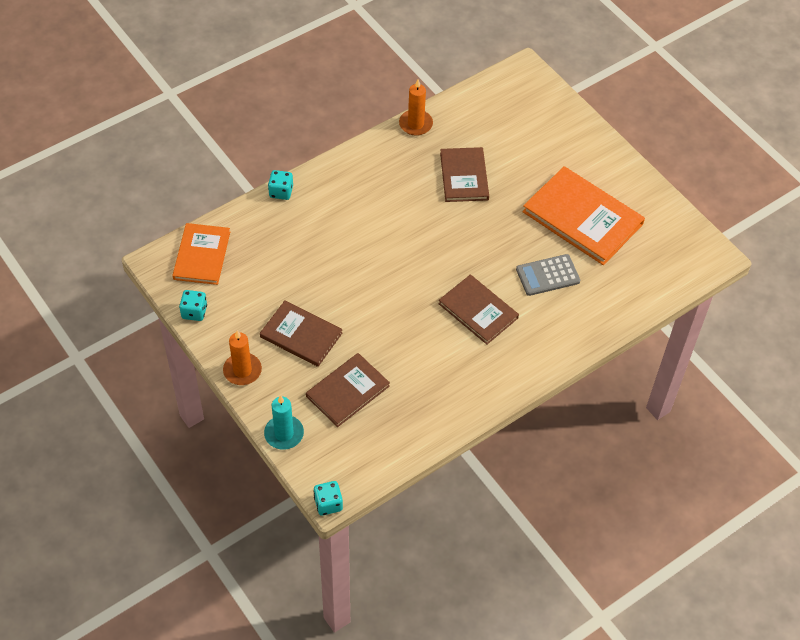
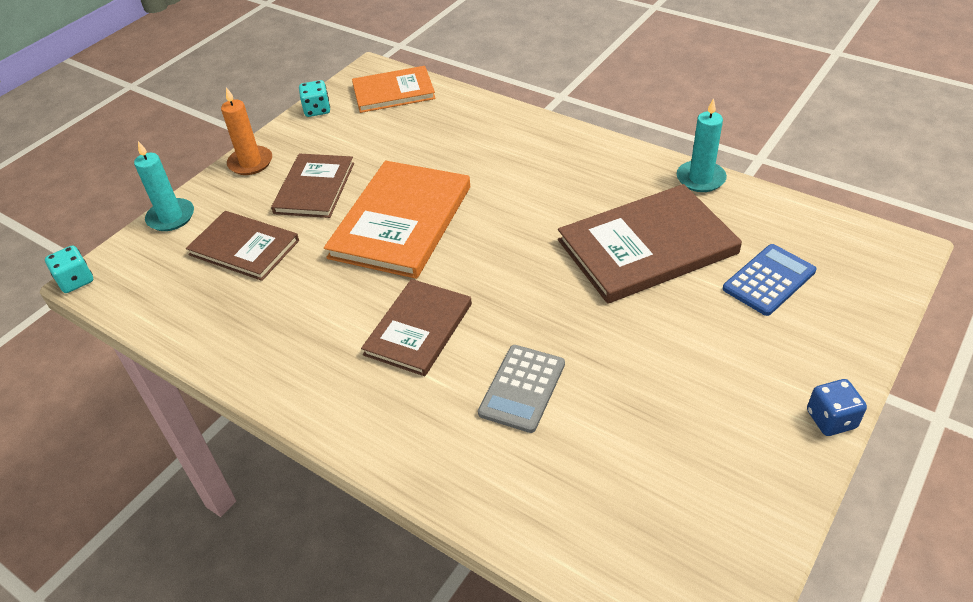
camera: 75 degrees right, 10 degrees down
turquoise dice [268,170,293,200] -> none
orange candle [399,79,433,136] -> turquoise candle [677,98,727,192]
brown book [440,147,489,202] -> brown book [558,184,742,304], size x1.56
grey calculator [516,254,580,296] -> grey calculator turned 120 degrees counterclockwise [478,345,565,433]
orange book [522,166,645,265] -> orange book moved to [324,161,470,279]
none -> blue calculator [723,244,816,316]
none -> blue dice [807,379,867,436]

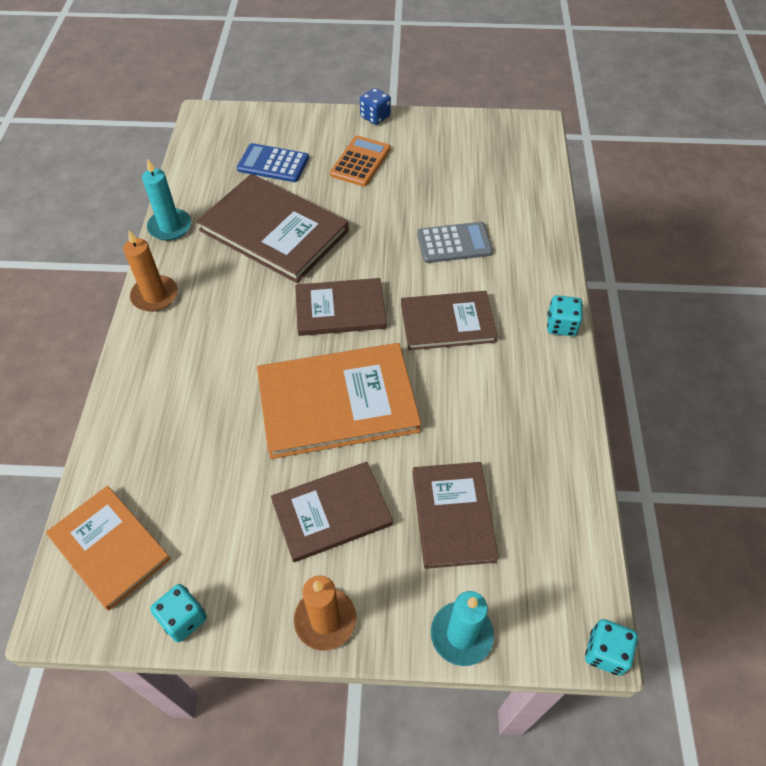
camera: 125 degrees left, 10 degrees up
none -> orange candle [123,230,178,312]
none -> brown book [295,278,386,336]
none -> orange calculator [330,135,391,187]
none -> turquoise dice [547,295,583,336]

